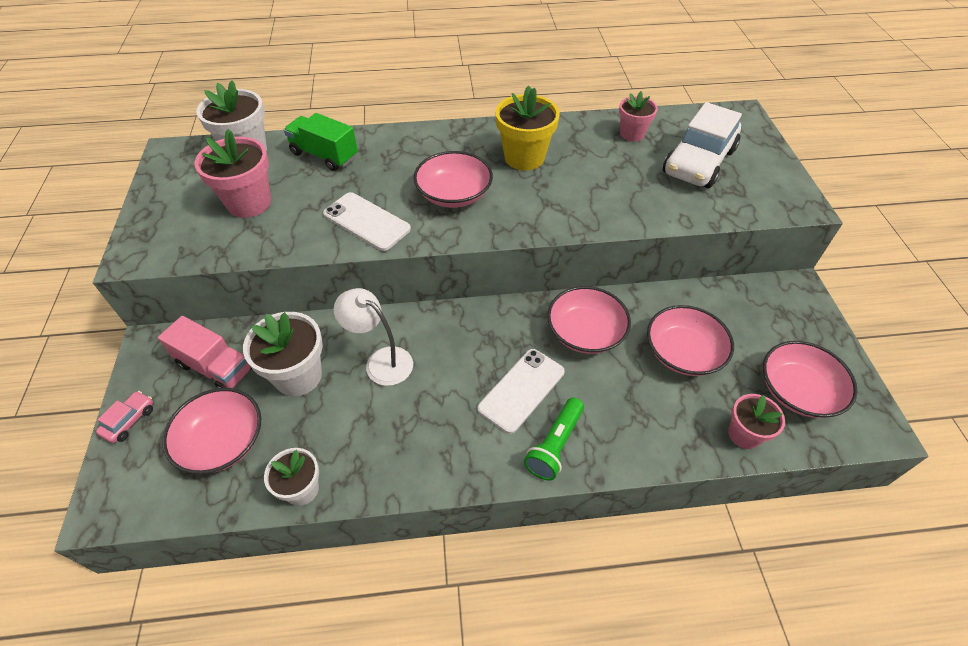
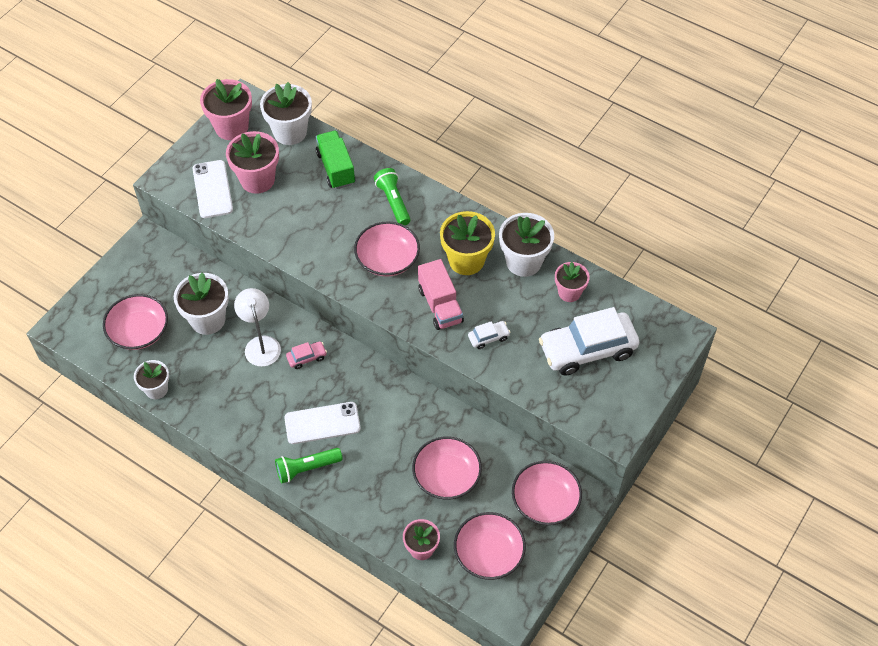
camera: 40 degrees right, 5 degrees up
pink car [96,391,153,443] -> pink car moved to [286,341,327,369]
pink truck [158,316,252,388] -> pink truck moved to [418,259,464,330]
white phone [323,192,411,251] -> white phone moved to [192,160,233,218]
pink bowl [547,286,631,354] -> pink bowl moved to [512,461,582,525]
none -> pink flower pot [200,79,252,140]
none -> green flashlight [374,168,411,225]
none -> white car [468,321,511,349]
none -> white flower pot [499,213,554,277]

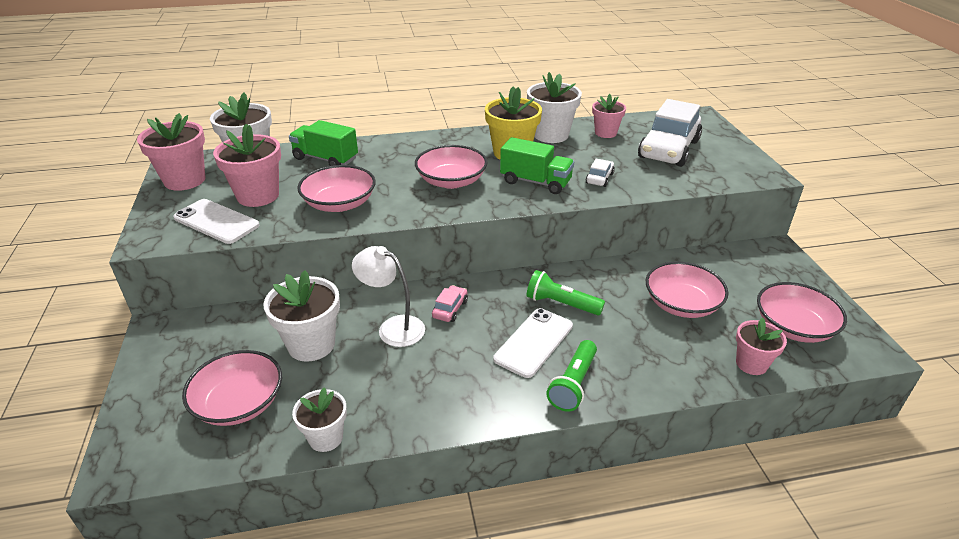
camera: 45 degrees left, 20 degrees down
green flashlight [374,168,411,225] -> green flashlight moved to [526,270,605,315]
pink truck [418,259,464,330] -> green truck [500,137,574,194]
pink bowl [512,461,582,525] -> pink bowl moved to [297,165,376,212]

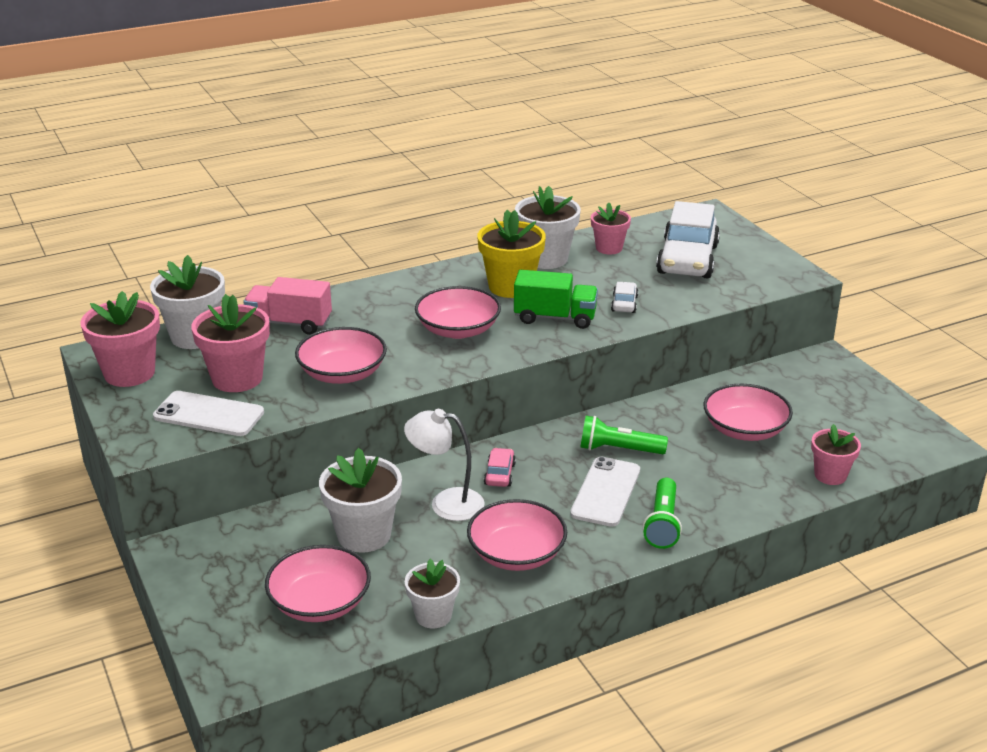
camera: 15 degrees left, 5 degrees down
green truck [289,120,358,166] -> pink truck [243,277,332,335]
pink bowl [757,282,847,343] -> pink bowl moved to [467,499,567,571]

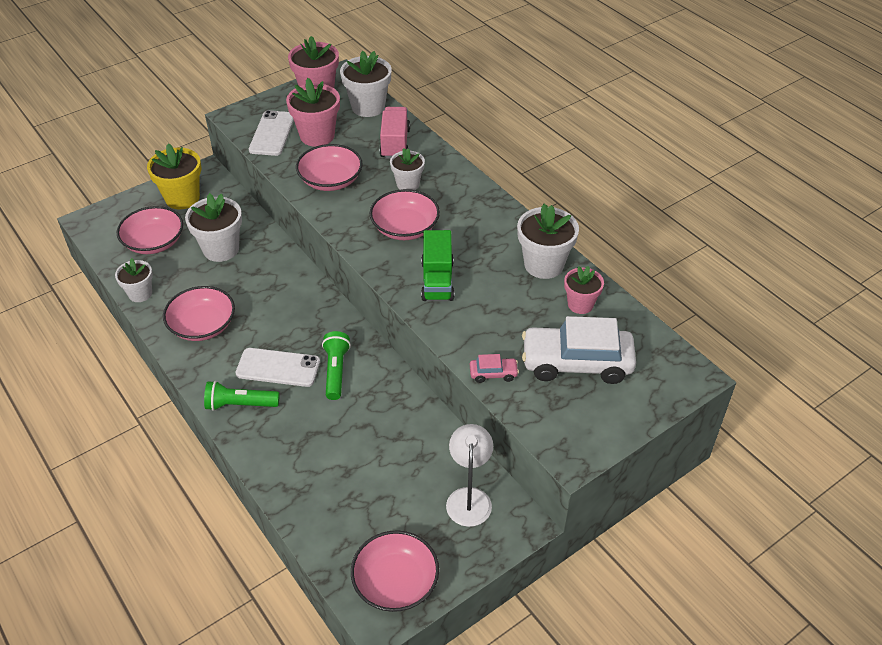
camera: 80 degrees right, 15 degrees up
white lamp [404,409,485,521] -> white lamp moved to [446,424,493,527]
yellow flower pot [477,210,546,298] -> yellow flower pot moved to [147,143,201,209]
pink car [484,448,516,487] -> pink car moved to [470,354,519,383]
white car [611,282,638,313] -> none
pink bowl [704,384,793,441] -> pink bowl moved to [351,530,439,612]
pink flower pot [811,424,861,485] -> none
none -> white flower pot [390,148,425,190]

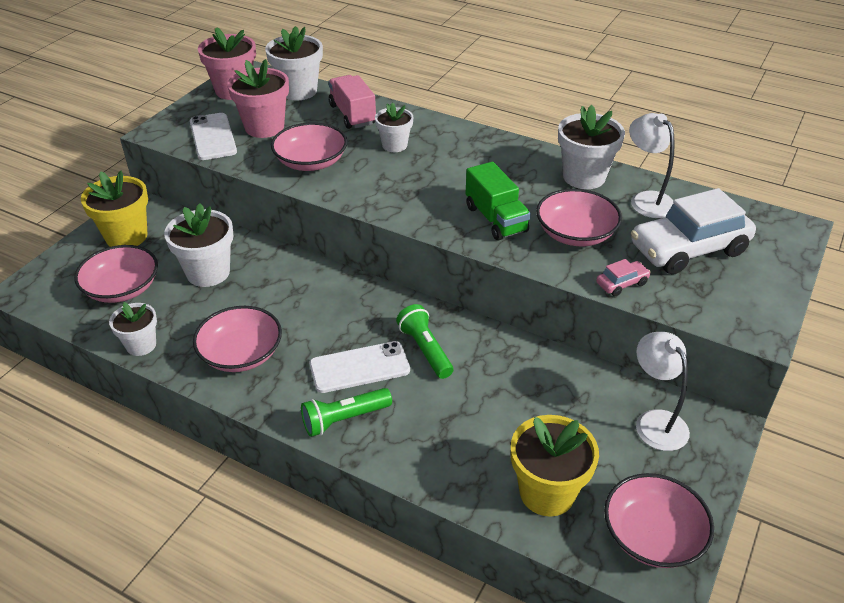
camera: 25 degrees left, 5 degrees down
pink bowl [370,189,440,240] -> pink bowl moved to [536,189,622,246]
pink flower pot [564,266,604,314] -> white lamp [629,113,675,218]
none -> yellow flower pot [511,415,599,517]

